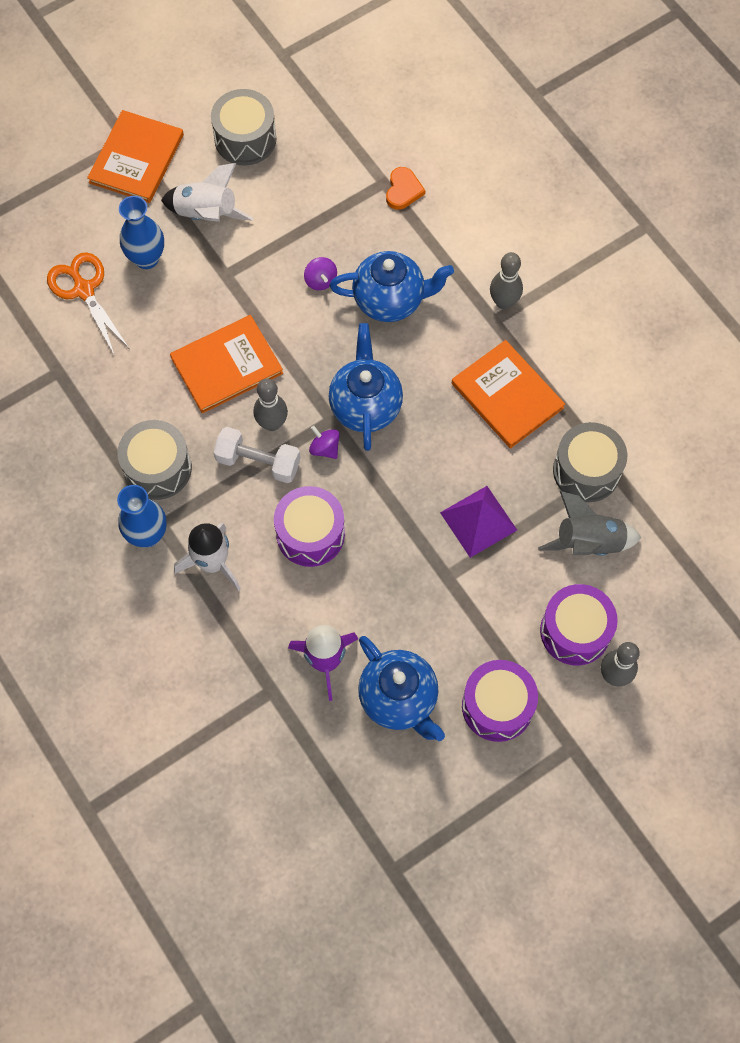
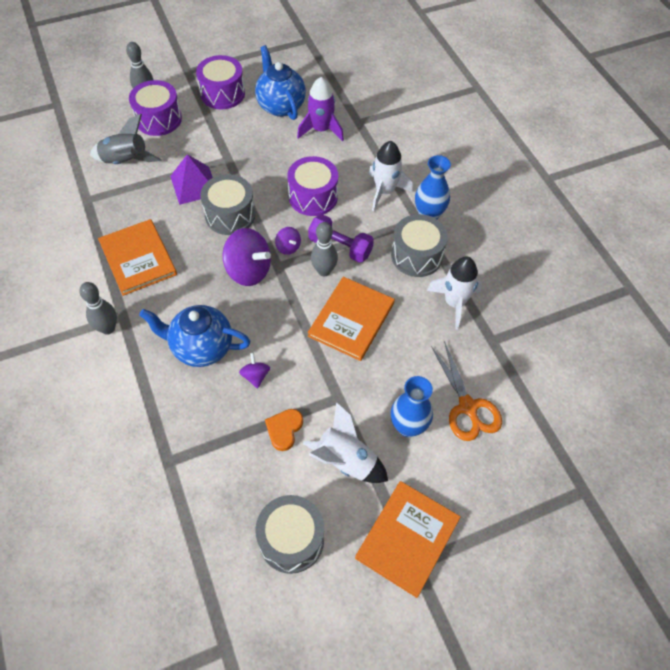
camera: 170 degrees left, 10 degrees down
orange book [170,315,283,413] -> orange book turned 45 degrees counterclockwise [308,277,395,361]
white dumbbell [213,427,301,483] -> purple dumbbell [308,214,374,263]
blue teapot [329,323,403,451] -> purple spinning top [223,228,271,286]
orange heart [386,167,425,210] -> orange heart moved to [265,409,303,451]
grey drum [553,422,627,502] -> grey drum moved to [200,174,255,235]
none -> white rocket [427,257,482,330]

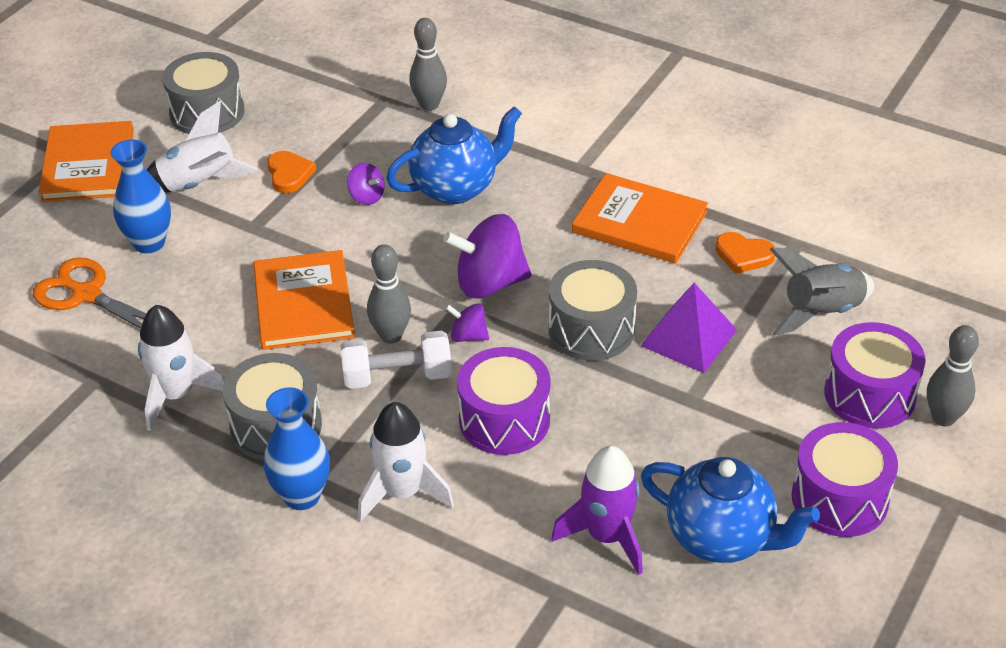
camera: 145 degrees right, 15 degrees down
grey bowling pin [79,282,117,335] -> grey bowling pin moved to [409,18,447,111]
purple dumbbell [308,214,374,263] -> white dumbbell [340,331,452,389]
none -> orange heart [715,232,775,274]

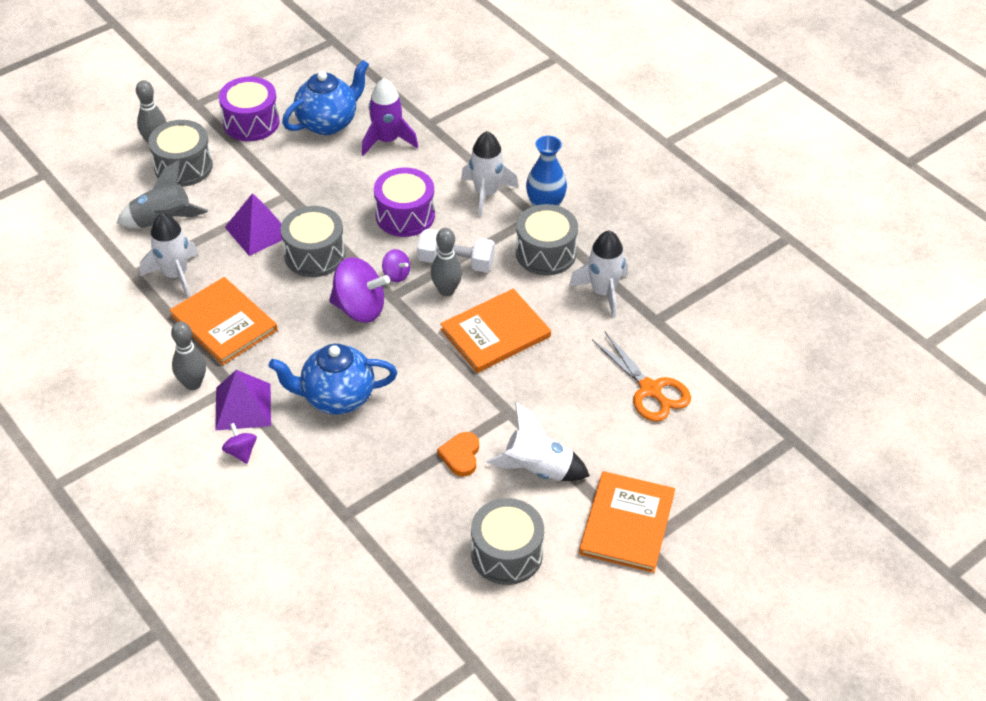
camera: 160 degrees left, 5 degrees up
blue vase [110,140,171,253] -> none
orange book [253,250,355,350] -> orange book turned 45 degrees clockwise [440,289,551,373]
purple spinning top [347,163,385,205] -> purple spinning top moved to [222,423,257,464]
grey bowling pin [409,18,447,111] -> grey bowling pin moved to [171,321,206,390]
blue teapot [641,457,820,563] -> blue teapot turned 90 degrees clockwise [282,60,369,135]
orange heart [715,232,775,274] -> white rocket [140,213,198,298]
purple drum [824,322,926,429] -> grey drum [148,120,213,187]
none -> purple pyramid [215,370,271,431]

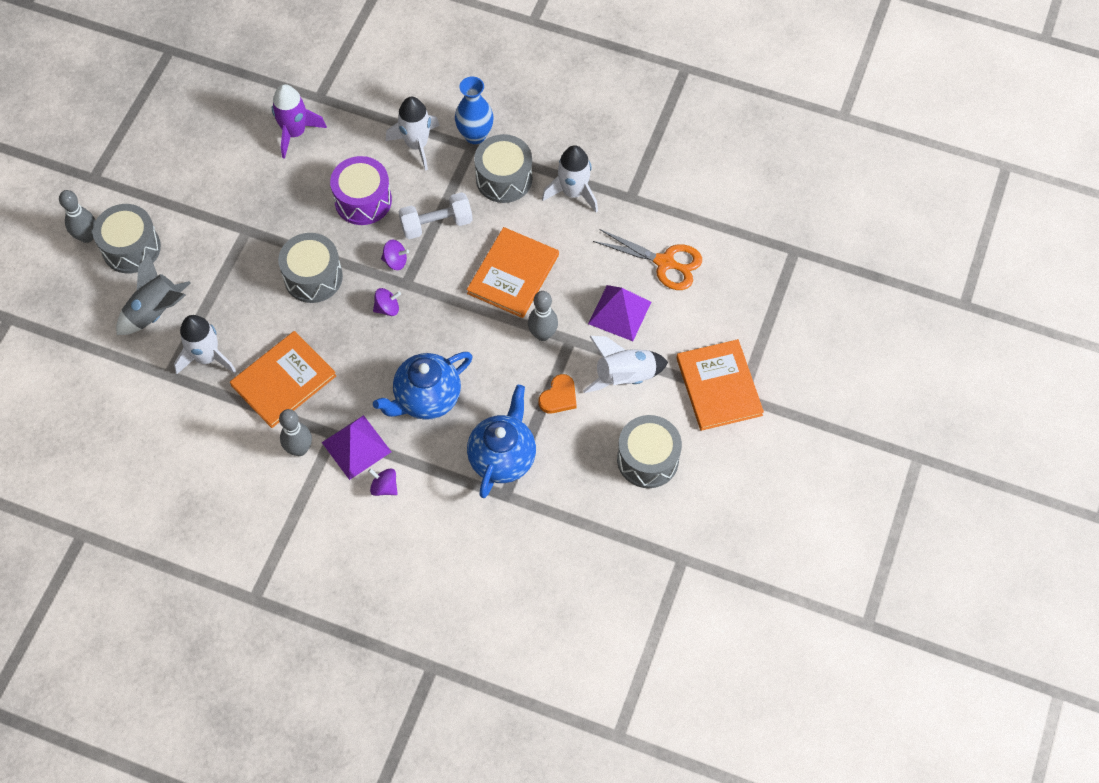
camera: 30 degrees left, 15 degrees up
orange book [169,277,278,365] -> orange book turned 60 degrees counterclockwise [230,331,336,428]
purple drum [219,77,280,141] -> none
purple pyramid [225,193,283,256] -> purple pyramid moved to [588,285,651,341]
blue teapot [282,60,369,135] -> blue teapot moved to [467,385,536,498]
purple spinning top [329,257,390,323] -> purple spinning top [373,288,401,316], size x0.50
grey bowling pin [431,228,462,296] -> grey bowling pin moved to [528,291,558,341]
orange heart [437,432,479,477] -> orange heart turned 120 degrees counterclockwise [539,374,577,414]

